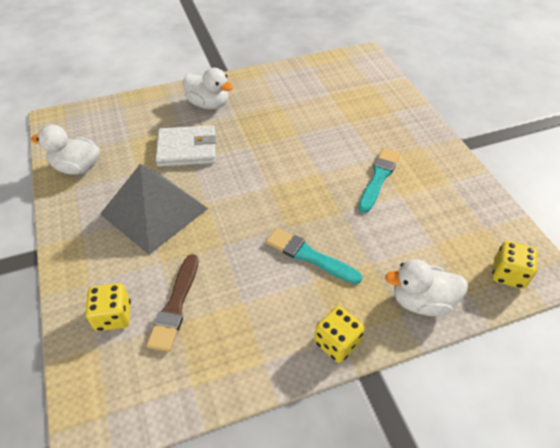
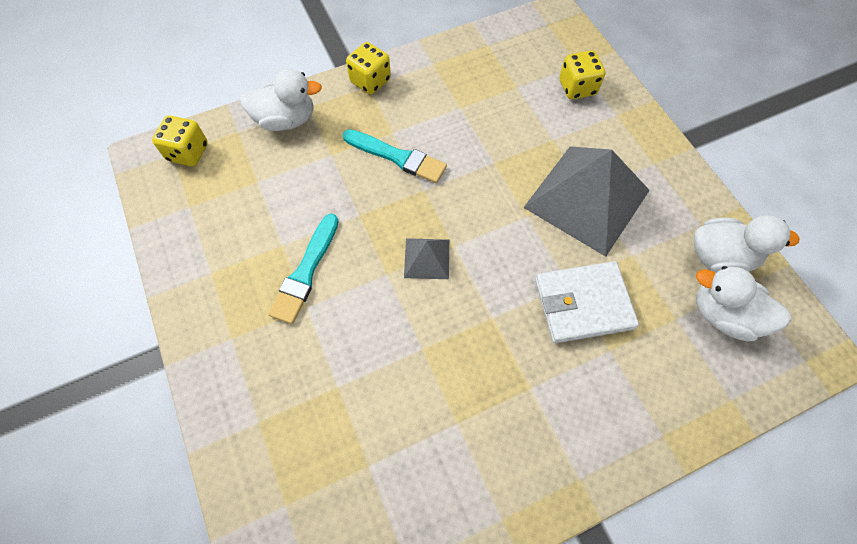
camera: 175 degrees right, 15 degrees up
brown brush [146,254,199,352] -> none
white duck [183,68,233,109] -> white duck moved to [696,266,791,341]
none -> grey pyramid [404,238,449,279]

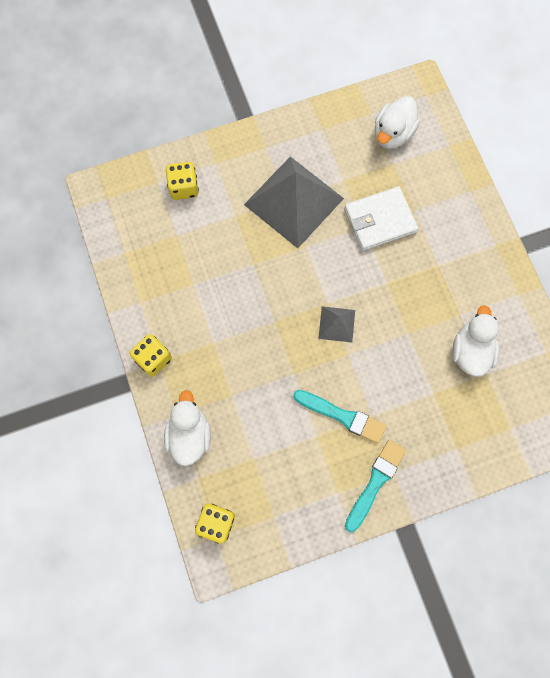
camera: 85 degrees left, 10 degrees up
turquoise brush [343,129,447,183] -> turquoise brush moved to [345,440,406,532]
white wallet [535,261,639,343] -> white wallet turned 75 degrees clockwise [344,186,418,251]
white duck [694,215,800,273] -> white duck moved to [452,305,499,377]

